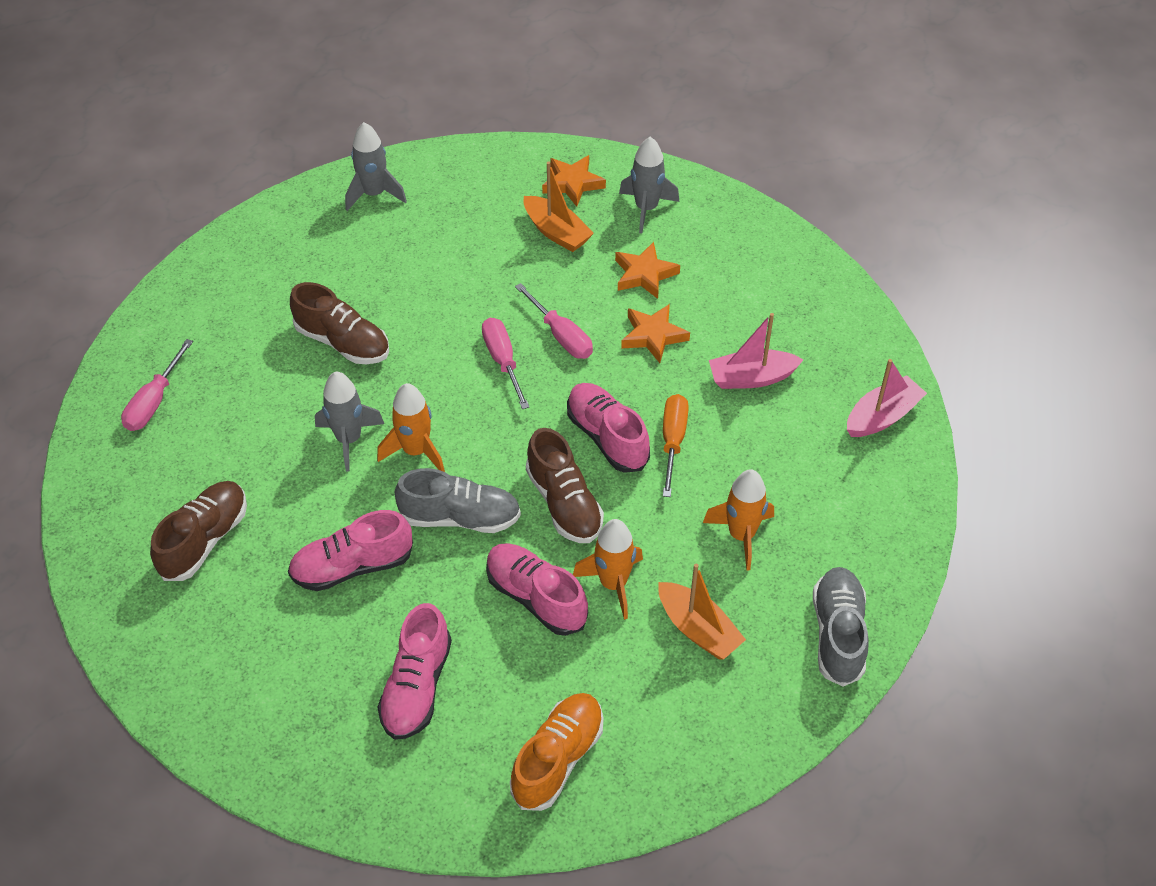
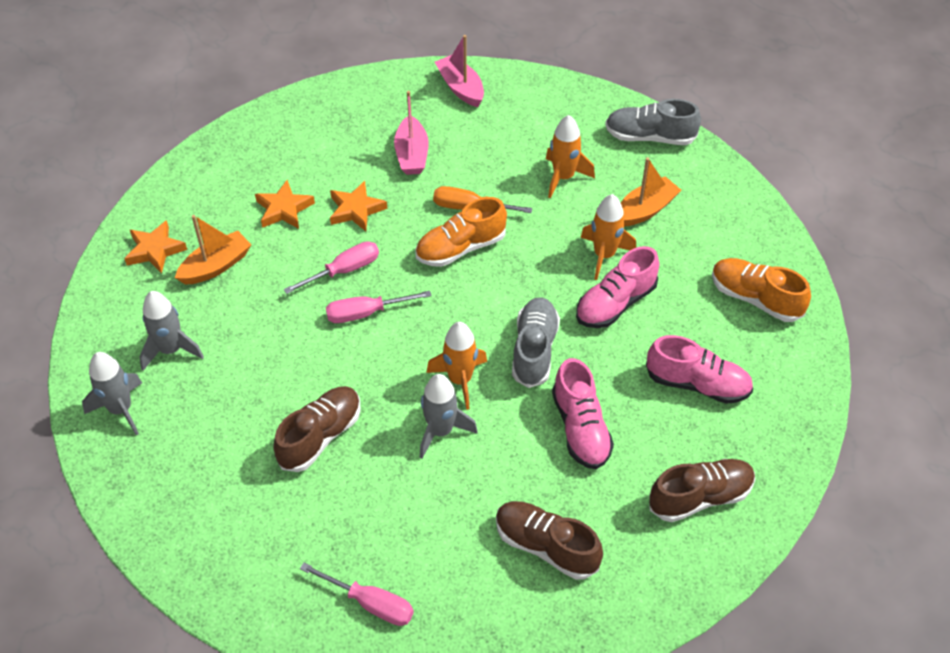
camera: 85 degrees left, 0 degrees up
brown shoe [526,428,604,543] -> brown shoe moved to [649,459,755,522]
pink shoe [567,383,650,473] -> orange shoe [415,197,507,267]
grey rocket [619,137,679,233] -> grey rocket moved to [139,291,204,371]

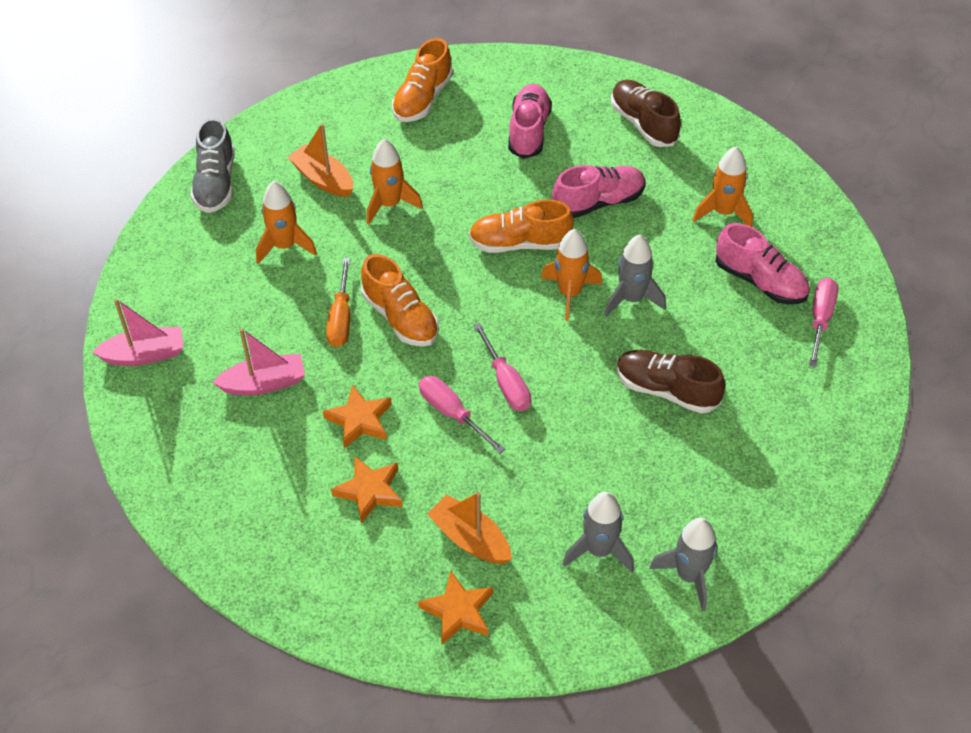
camera: 100 degrees left, 0 degrees up
pink boat [435,35,484,107] -> pink boat turned 150 degrees counterclockwise [92,299,183,366]
brown shoe [496,501,603,580] -> orange rocket [693,147,753,227]
grey shoe [512,297,560,388] -> orange shoe [469,199,574,253]
pink shoe [576,246,659,328] -> pink shoe moved to [716,223,810,304]

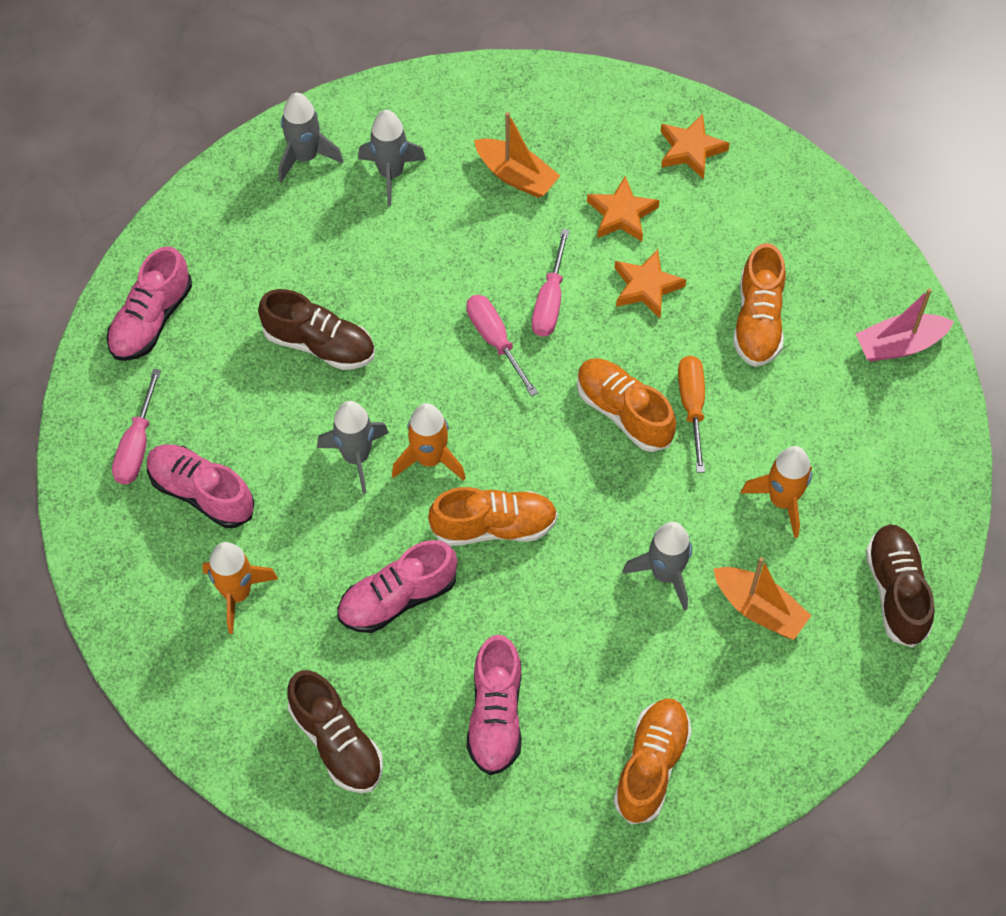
camera: 175 degrees right, 10 degrees up
grey shoe [191,118,235,213] -> brown shoe [866,524,935,648]
pink boat [212,328,305,395] -> orange shoe [733,243,786,367]
orange rocket [367,139,423,225] -> grey rocket [623,522,692,611]
orange star [418,570,493,644] -> orange star moved to [660,114,730,179]
pink screwdriver [419,376,505,454] -> pink screwdriver turned 60 degrees clockwise [532,229,570,337]
none -> pink shoe [107,246,192,361]

